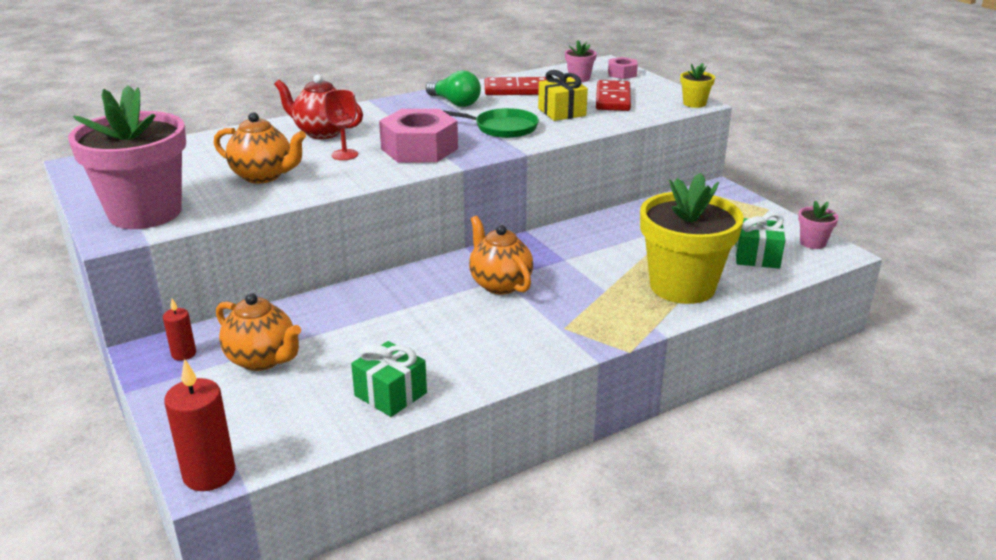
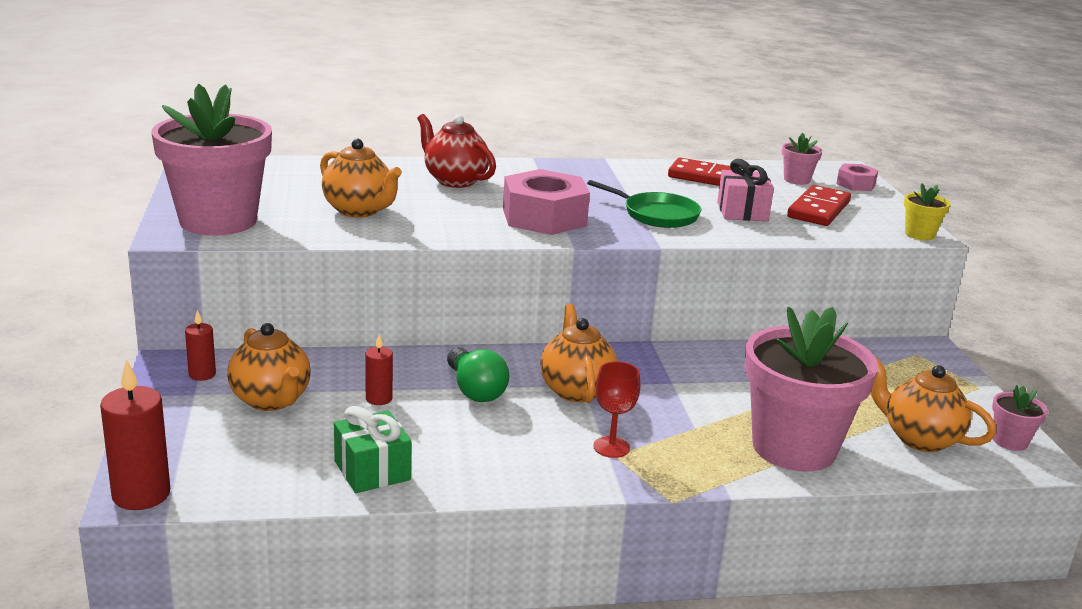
camera: 20 degrees right, 5 degrees down
red goblet [324,90,358,160] -> red goblet moved to [593,361,640,458]
green light bulb [426,70,481,107] -> green light bulb moved to [447,348,509,402]
yellow gift [538,70,588,121] -> pink gift [717,159,774,221]
yellow flower pot [640,172,744,304] -> pink flower pot [745,307,878,472]
green gift [735,213,785,269] -> orange teapot [871,357,996,452]
none -> red candle [365,334,393,405]

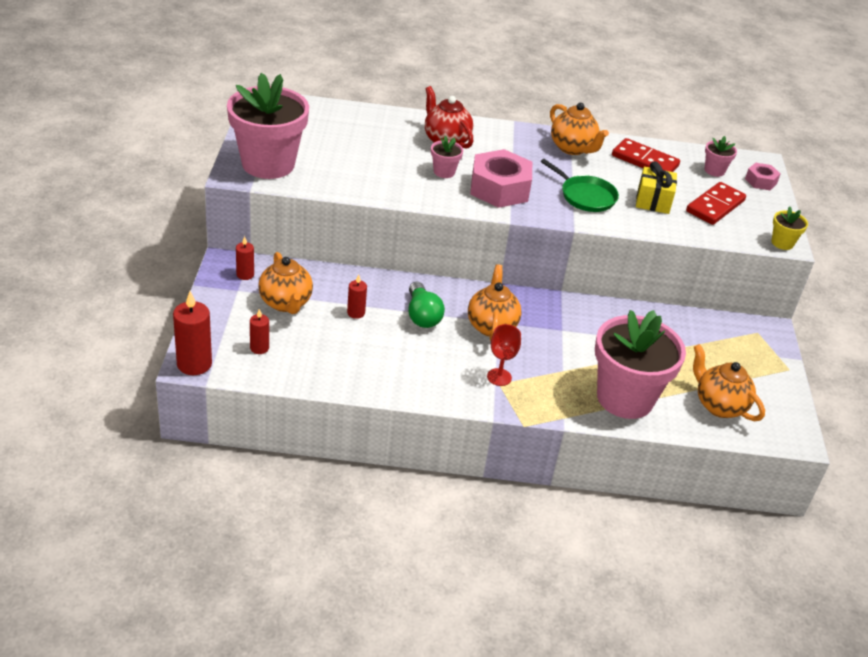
camera: 10 degrees right, 15 degrees up
orange teapot [320,139,402,218] -> orange teapot moved to [550,103,609,155]
green gift [334,406,412,493] -> none
pink gift [717,159,774,221] -> yellow gift [636,161,677,214]
pink flower pot [992,385,1048,451] -> pink flower pot moved to [431,136,463,178]
none -> red candle [250,309,269,354]

